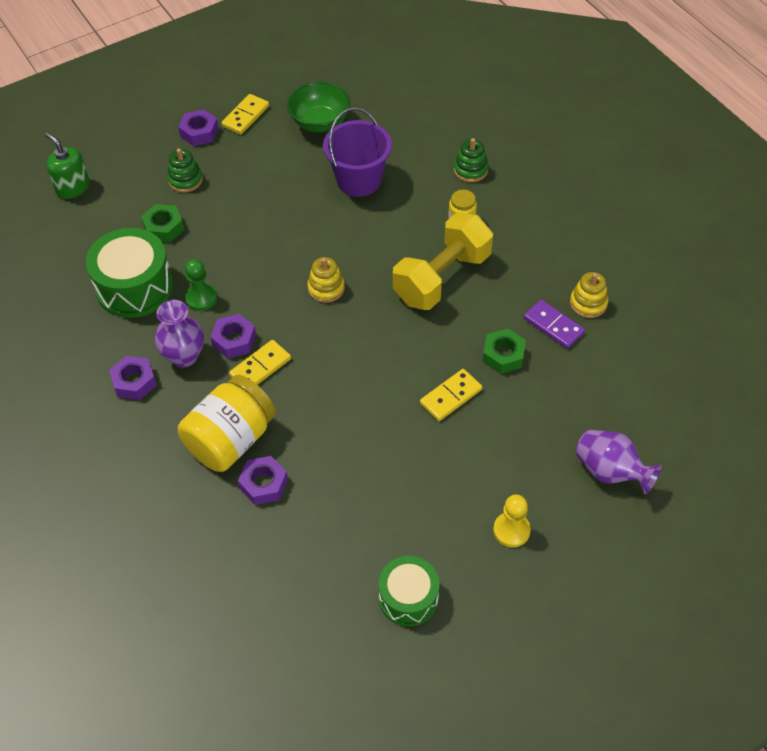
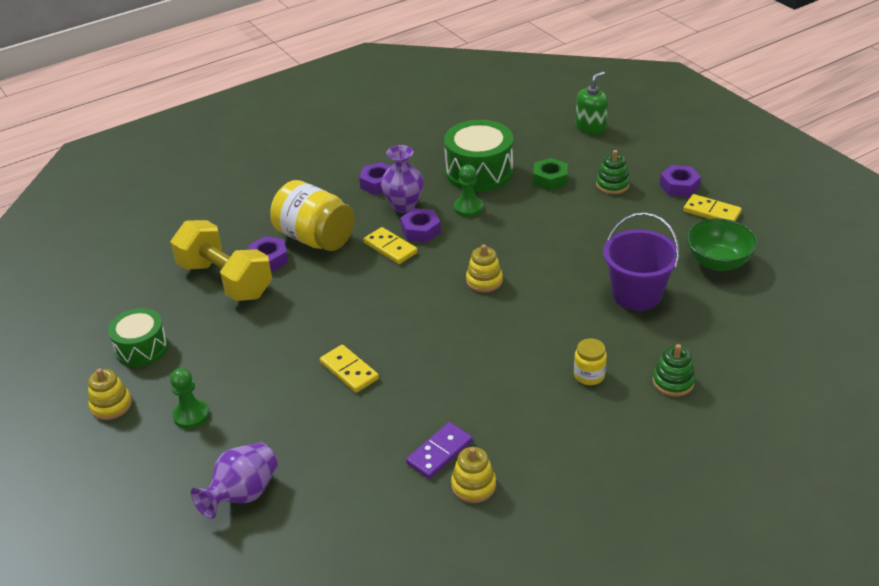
camera: 90 degrees right, 15 degrees down
yellow dumbbell [393,213,493,310] -> yellow dumbbell moved to [171,220,272,301]
green nut [483,328,526,374] -> none
yellow pawn [493,494,531,547] -> green pawn [170,368,209,429]
none -> yellow stacking toy [88,368,132,420]

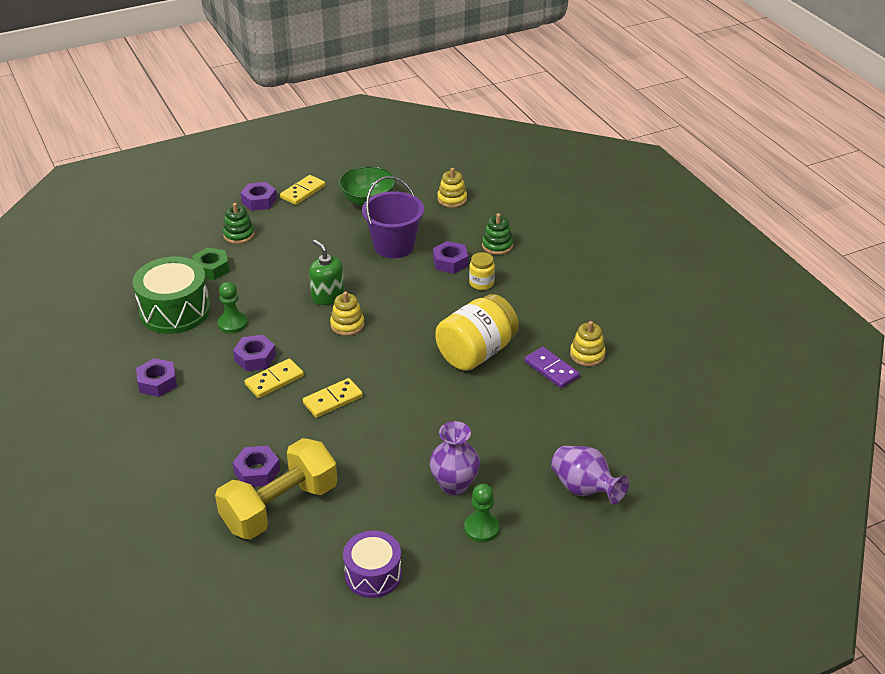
camera: 85 degrees left, 0 degrees up
yellow stacking toy [88,368,132,420] -> yellow stacking toy moved to [437,168,467,208]
green drum [108,308,168,367] -> purple drum [343,531,402,598]
yellow jar [270,180,355,251] -> yellow jar moved to [436,294,519,371]
yellow domino [320,345,379,393] -> yellow domino moved to [303,378,363,418]
purple vase [381,145,424,213] -> purple vase moved to [430,421,480,495]
green soap dispenser [576,71,608,134] -> green soap dispenser moved to [309,240,344,305]
none -> purple nut [433,241,468,274]

